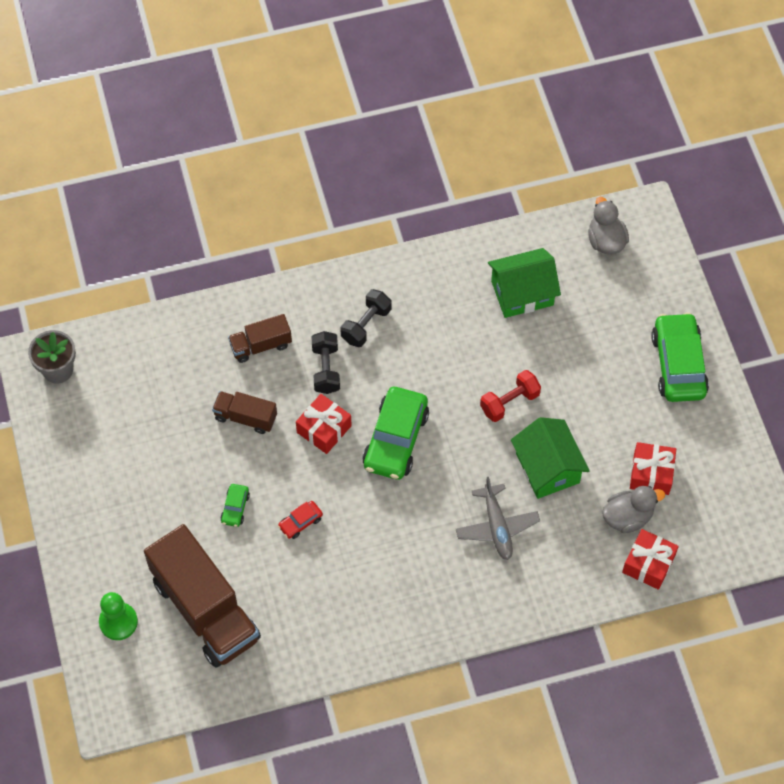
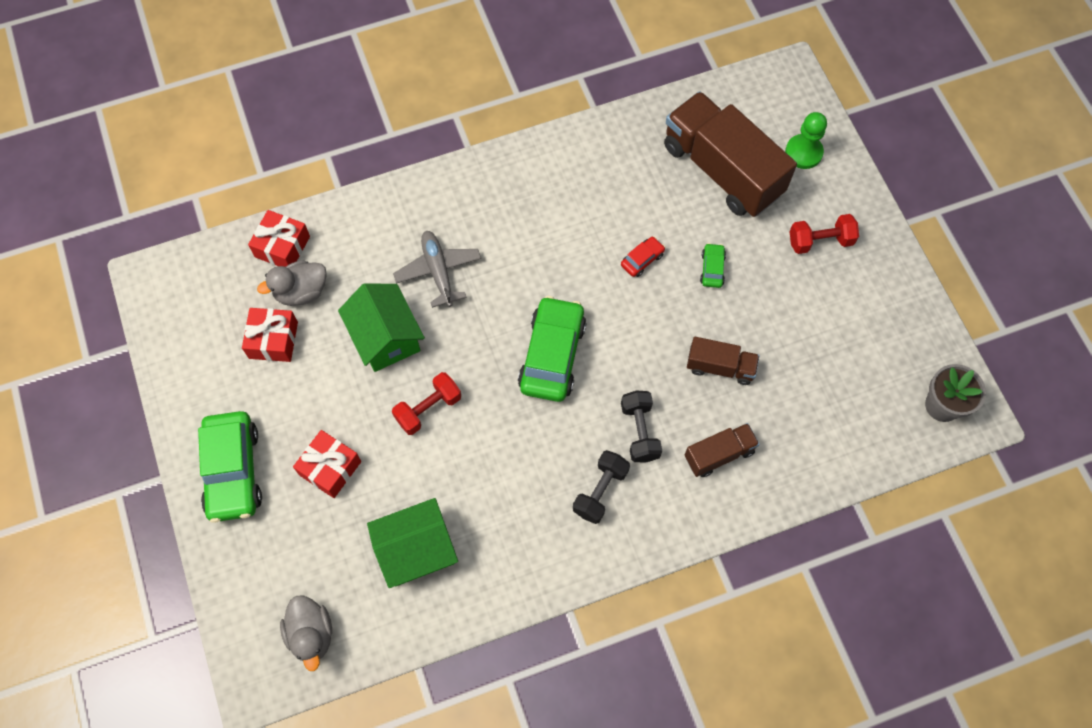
camera: 175 degrees right, 5 degrees up
red gift [296,394,352,454] -> red gift moved to [293,430,361,498]
none -> red dumbbell [789,214,859,254]

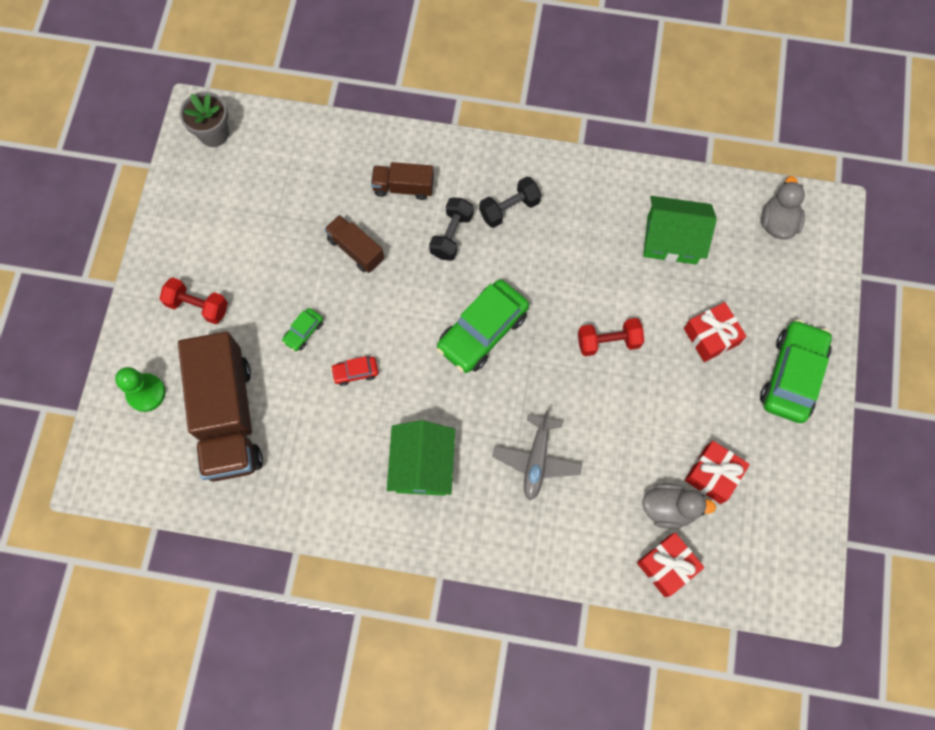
camera: 150 degrees left, 5 degrees up
green house [338,283,425,372] -> green house moved to [387,420,455,496]

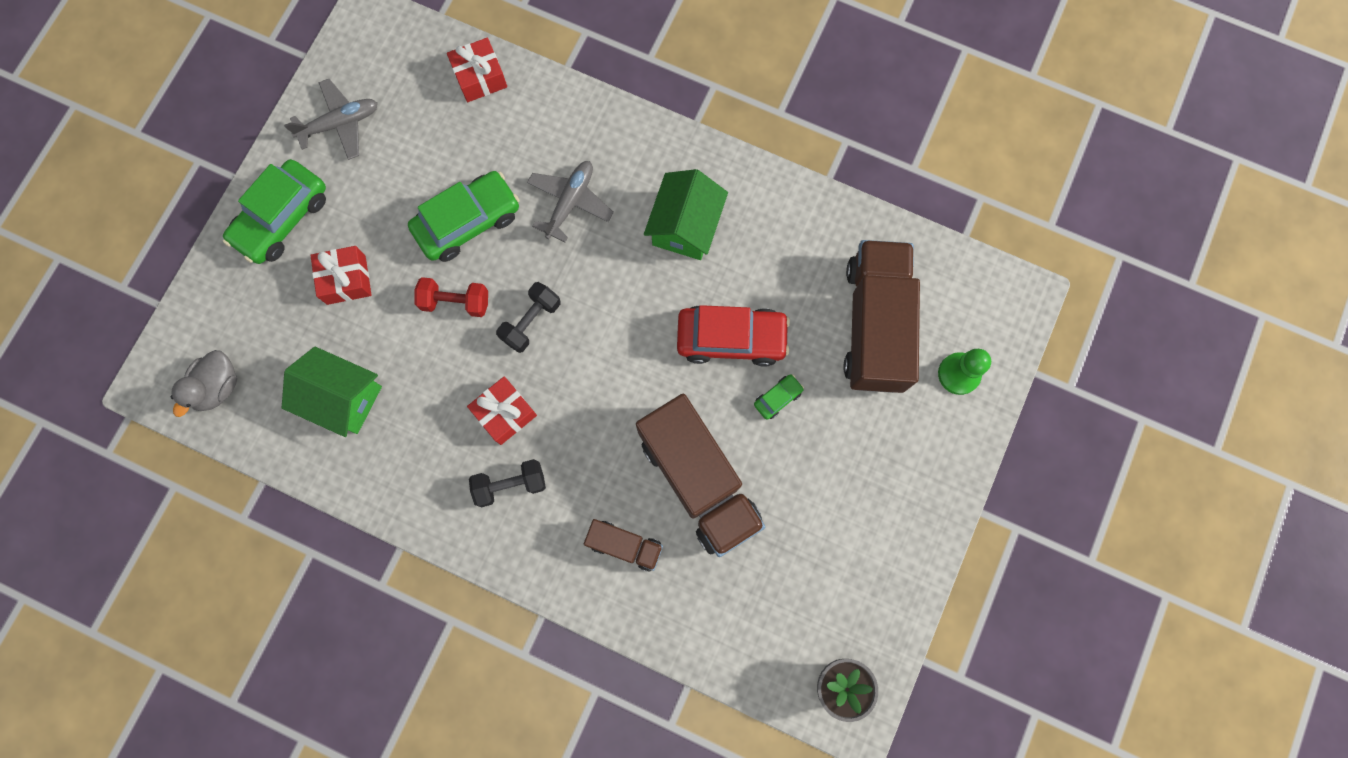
camera: 165 degrees left, 5 degrees up
red dumbbell [160,277,228,324] -> none
brown truck [324,215,384,273] -> brown truck [636,394,765,557], size x2.05
red car [331,356,378,386] -> red car [677,305,790,367], size x2.20
black dumbbell [429,197,474,261] -> black dumbbell moved to [496,282,560,353]
green car [437,279,529,373] -> green car moved to [408,171,519,262]
grey duck [642,483,716,529] -> none
red gift [685,441,750,504] -> red gift moved to [467,376,537,445]
none -> grey plane [284,79,378,160]

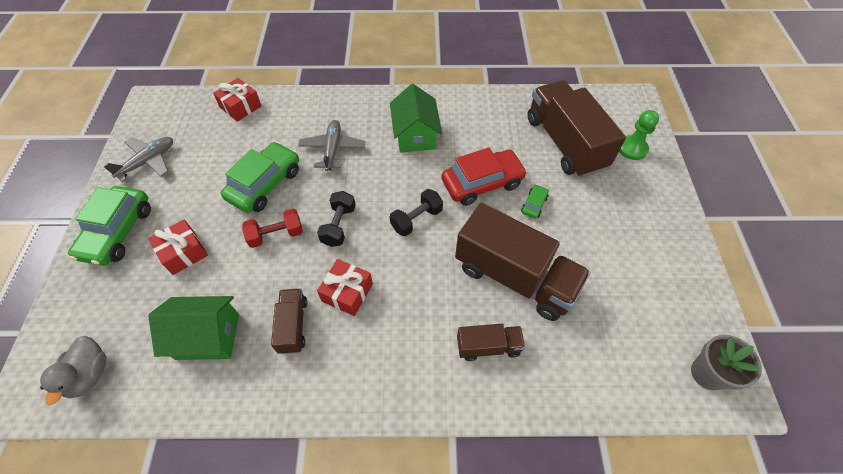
camera: 25 degrees left, 20 degrees down
black dumbbell [469,459,546,507] -> black dumbbell moved to [390,189,443,236]
none -> brown truck [271,288,307,354]

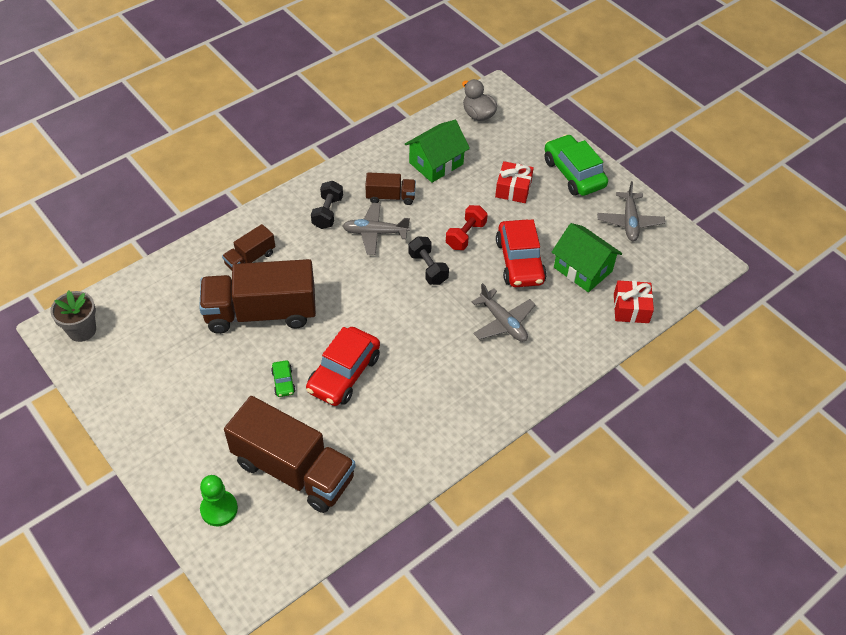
camera: 140 degrees right, 5 degrees down
green car [221,142,299,213] -> red car [496,219,547,287]
brown truck [271,288,307,354] -> brown truck turned 45 degrees counterclockwise [365,172,416,205]
red gift [317,259,373,316] -> grey plane [343,203,410,255]
green house [390,84,442,153] -> green house moved to [552,223,622,292]
black dumbbell [390,189,443,236] -> black dumbbell moved to [311,181,343,229]

